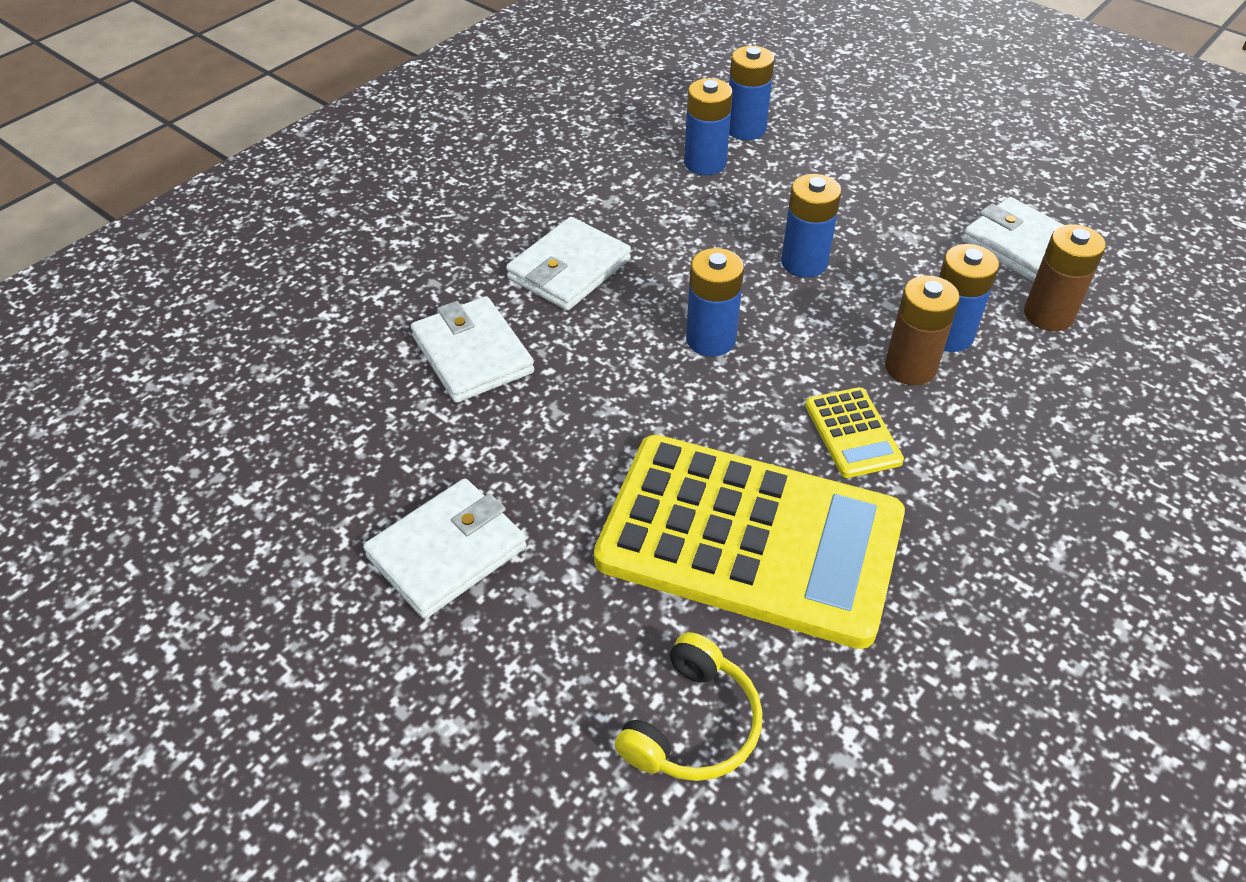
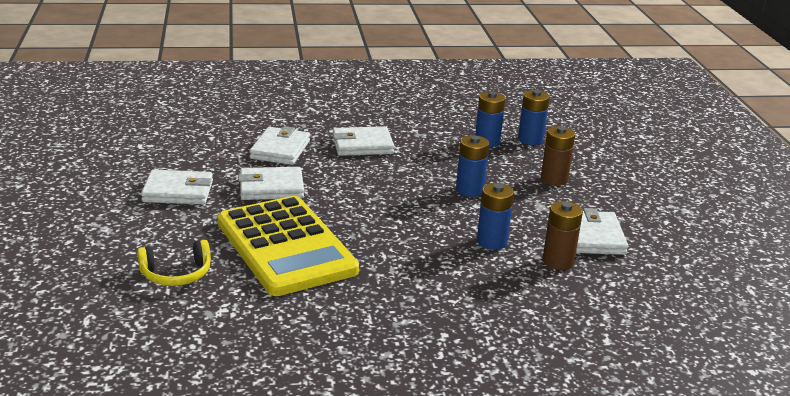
camera: 40 degrees right, 20 degrees down
blue battery [686,248,744,356] -> none
yellow calculator [805,387,904,478] -> none
brown battery [885,275,960,385] -> brown battery moved to [541,126,575,186]
none -> white wallet [238,167,304,200]

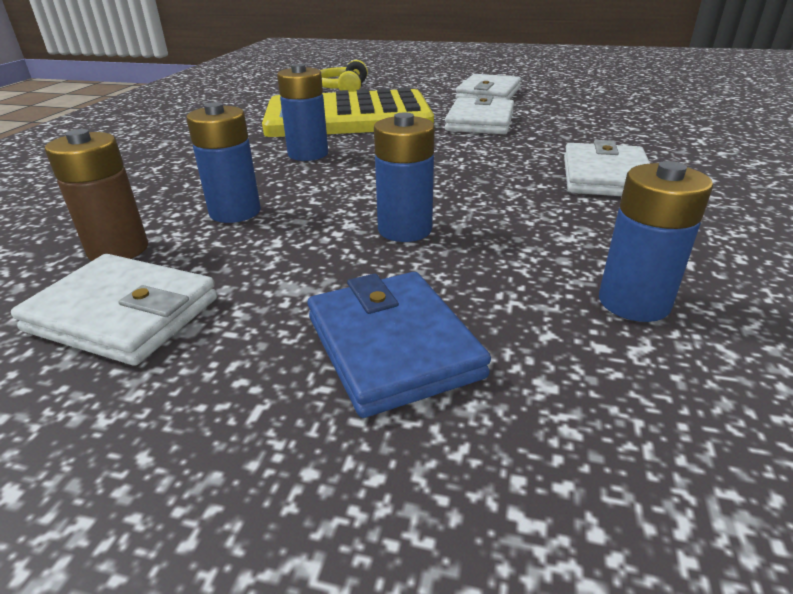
camera: 115 degrees right, 5 degrees up
white wallet [249,126,310,165] -> none
blue battery [518,90,550,145] -> blue battery moved to [277,64,328,161]
brown battery [541,126,575,186] -> blue wallet [307,272,491,418]

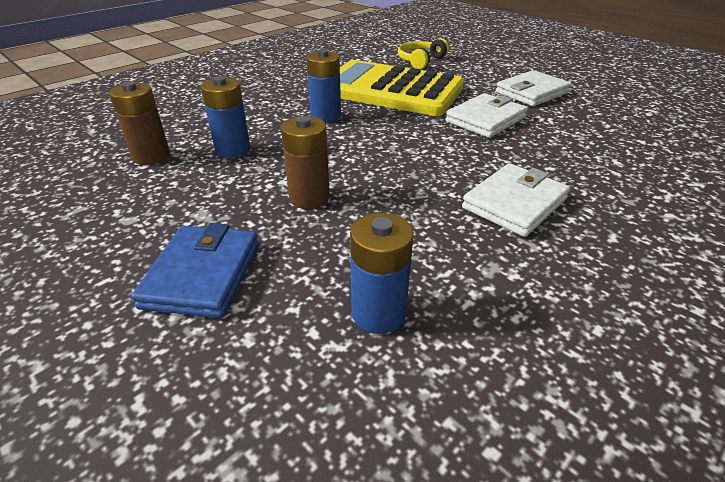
camera: 30 degrees right, 5 degrees up
white wallet [11,254,217,366] -> none
blue battery [374,112,435,242] -> brown battery [281,116,330,209]

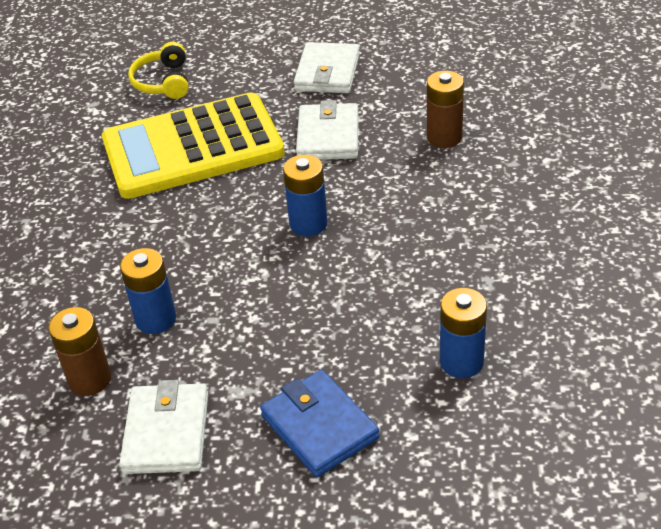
camera: 40 degrees left, 5 degrees up
brown battery [281,116,330,209] -> brown battery moved to [427,71,464,148]
blue battery [306,49,341,123] -> blue battery moved to [283,155,328,236]
white wallet [462,163,570,237] -> white wallet moved to [119,380,208,474]

